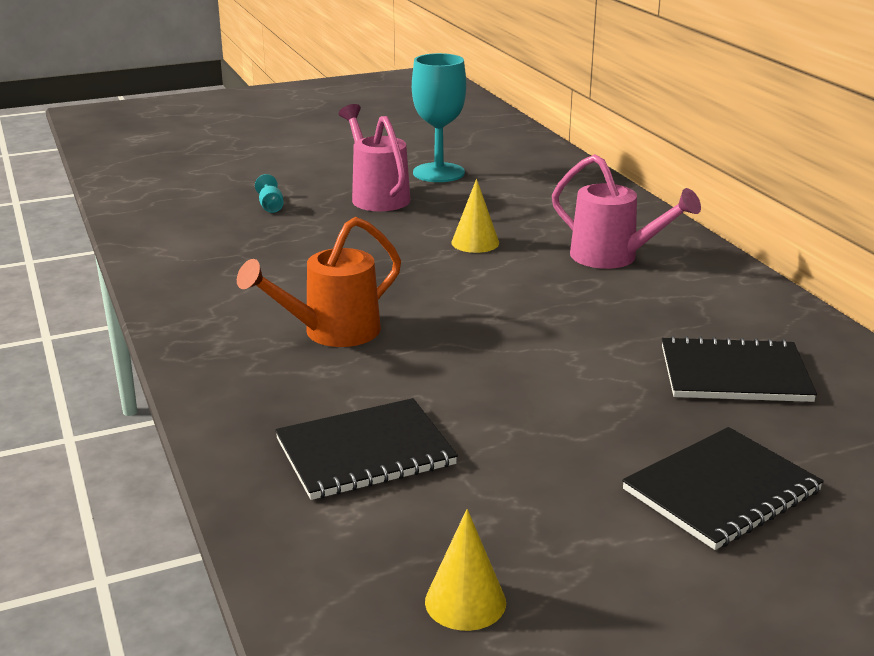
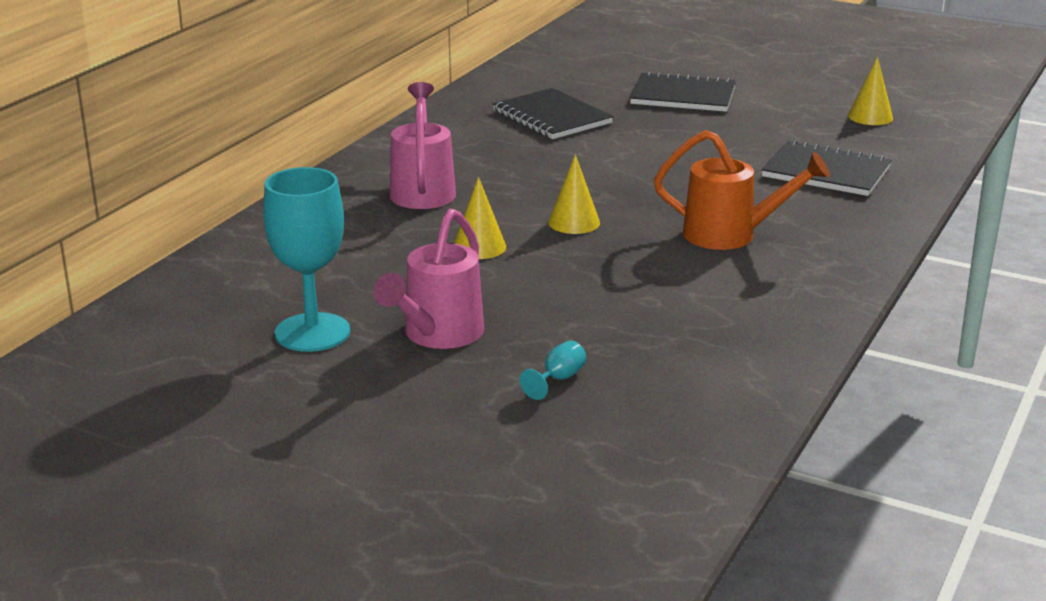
camera: 130 degrees left, 0 degrees up
none -> yellow cone [548,154,600,234]

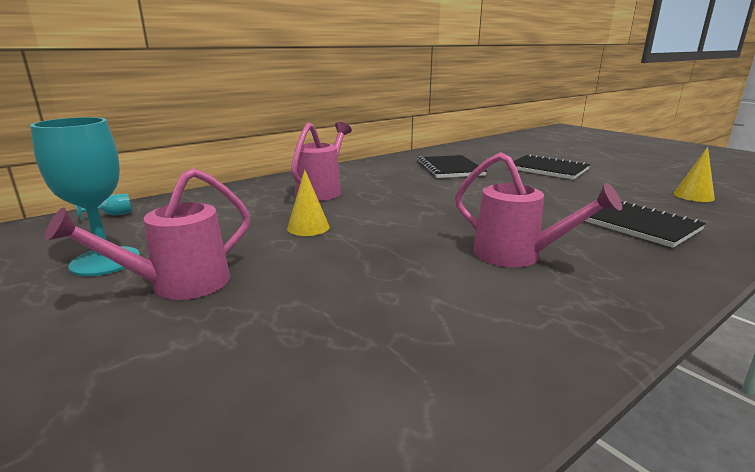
camera: 25 degrees right, 5 degrees down
turquoise goblet [520,340,586,400] -> turquoise goblet moved to [76,194,132,221]
yellow cone [548,154,600,234] -> none
orange watering can [654,130,830,250] -> pink watering can [455,152,622,267]

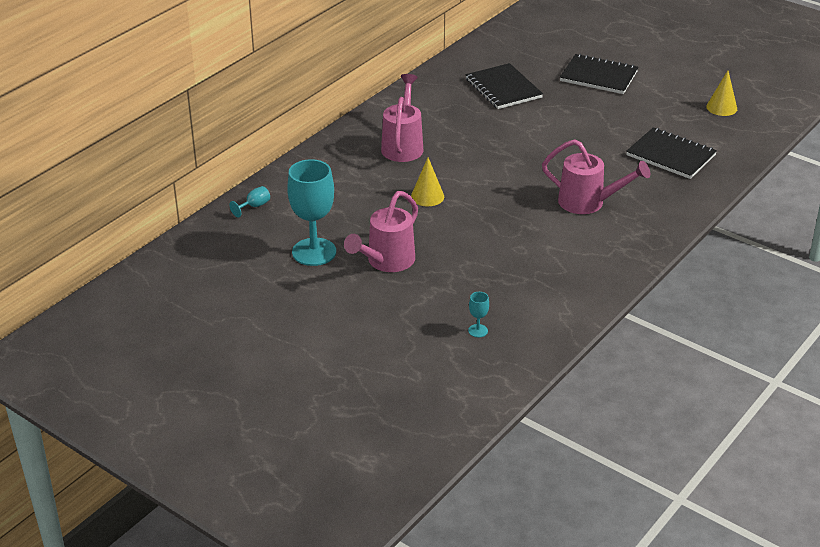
camera: 15 degrees left, 15 degrees up
none -> turquoise goblet [468,292,489,337]

